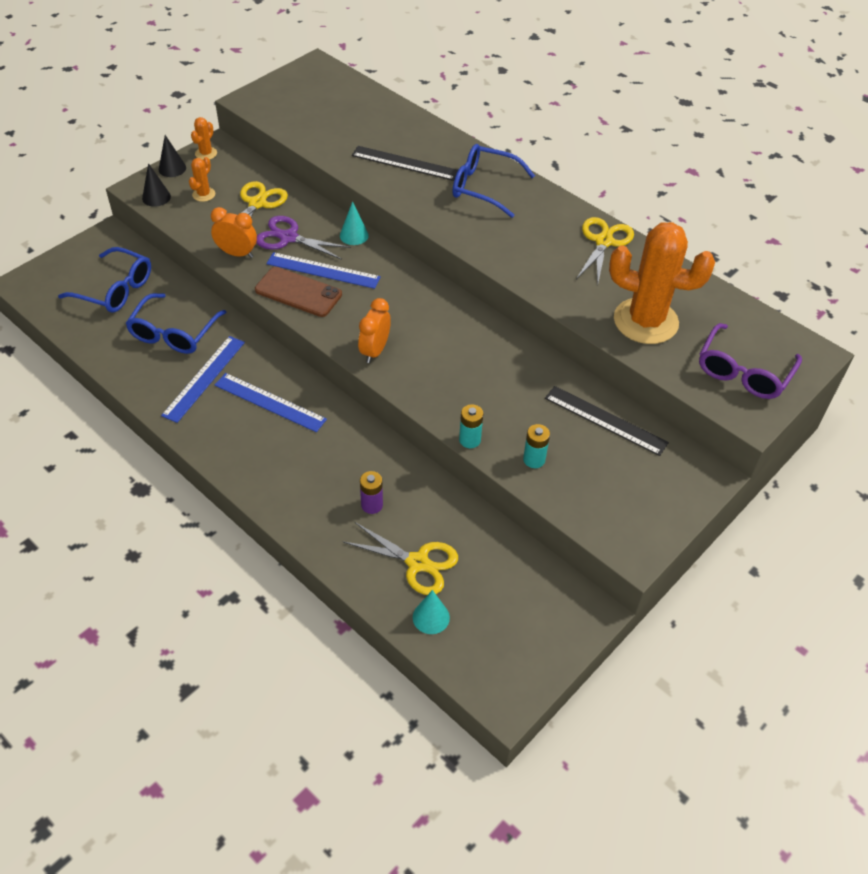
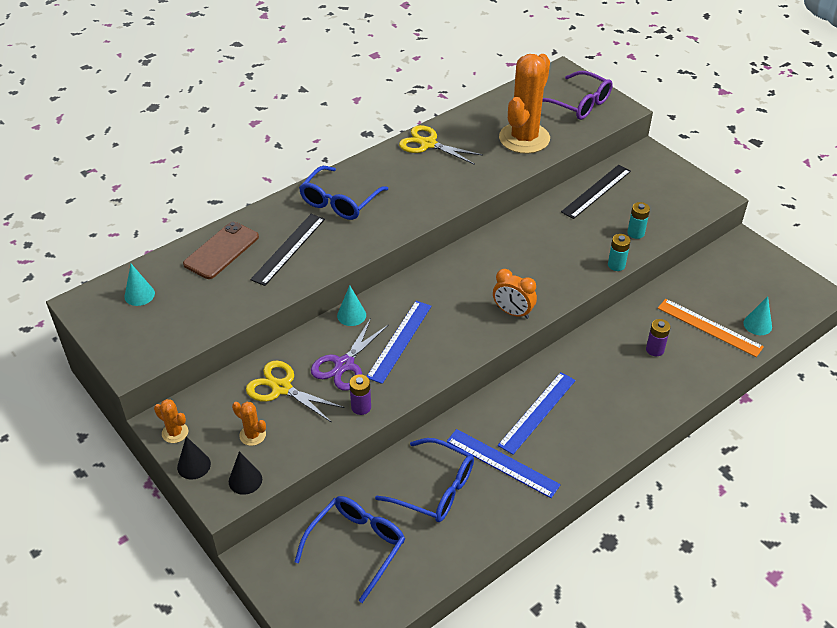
camera: 80 degrees left, 5 degrees down
orange clock [211,207,257,258] -> purple battery [349,374,371,415]
brown phone [255,267,342,317] -> brown phone moved to [183,222,259,279]
yellow scissors [343,522,458,595] -> orange ruler [658,299,764,357]
none -> turquoise cone [124,264,155,306]

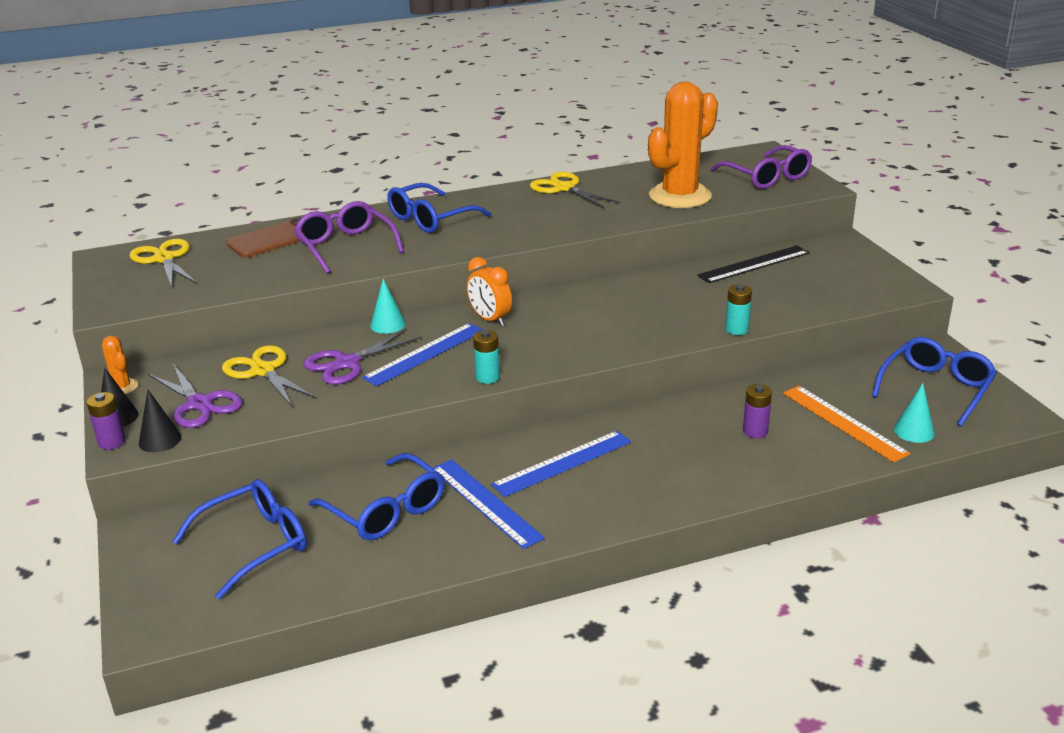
camera: 20 degrees right, 15 degrees down
turquoise cone [124,264,155,306] -> yellow scissors [130,239,197,288]
orange cactus [232,402,266,446] -> purple scissors [148,364,243,428]
black ruler [250,214,325,286] -> purple glasses [294,201,404,274]
purple battery [349,374,371,415] -> purple battery moved to [87,392,125,450]
orange clock [493,269,537,319] -> orange clock moved to [467,257,512,326]
turquoise battery [627,202,650,239] -> turquoise battery moved to [473,330,500,384]
none -> blue glasses [872,337,997,426]

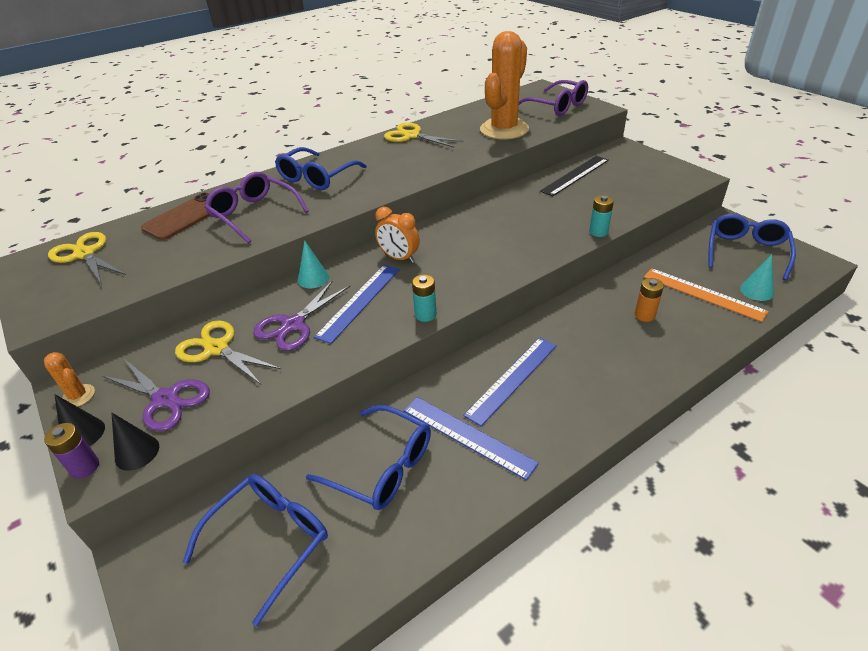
camera: 15 degrees left, 10 degrees up
purple battery [743,384,772,438] -> orange battery [635,278,664,322]

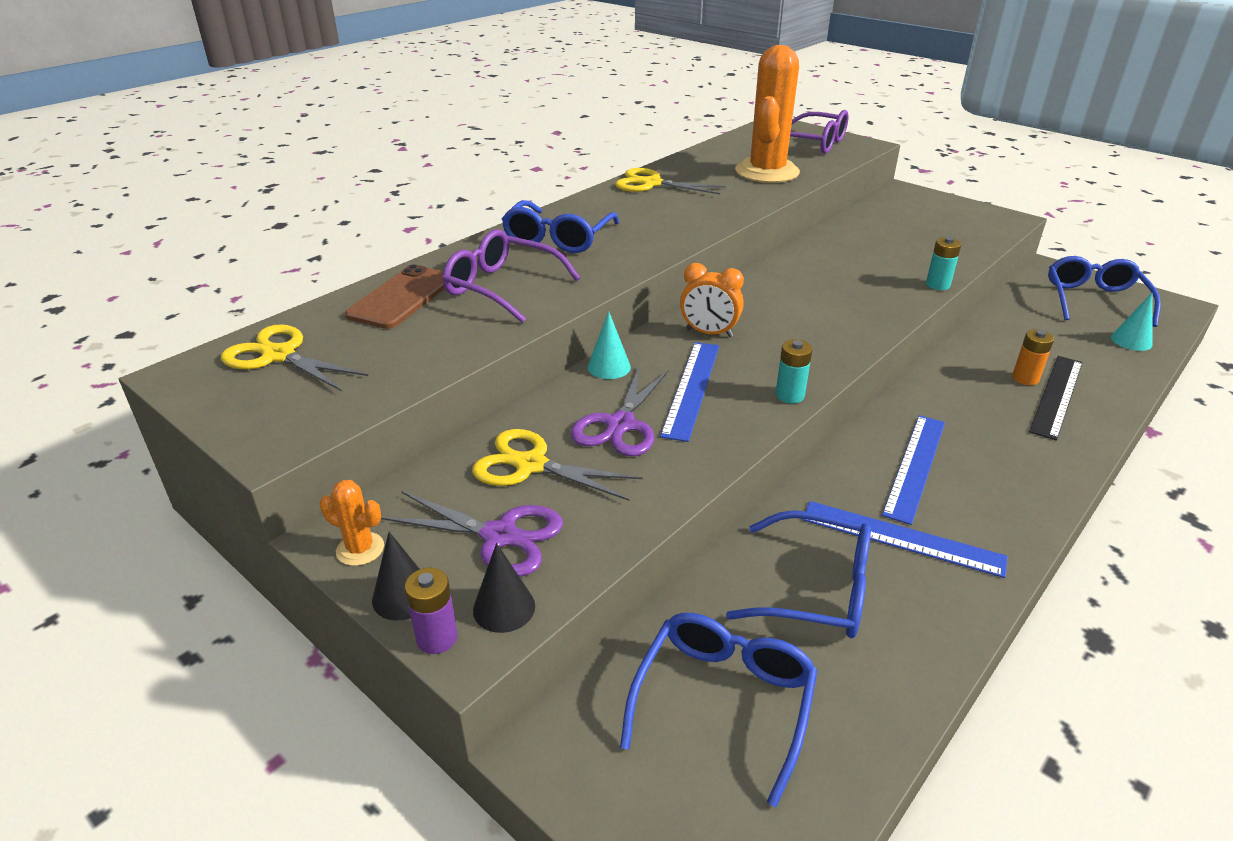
camera: 15 degrees left, 5 degrees down
black ruler [540,156,609,196] -> black ruler moved to [1029,356,1083,441]
orange ruler [644,268,769,322] -> none

